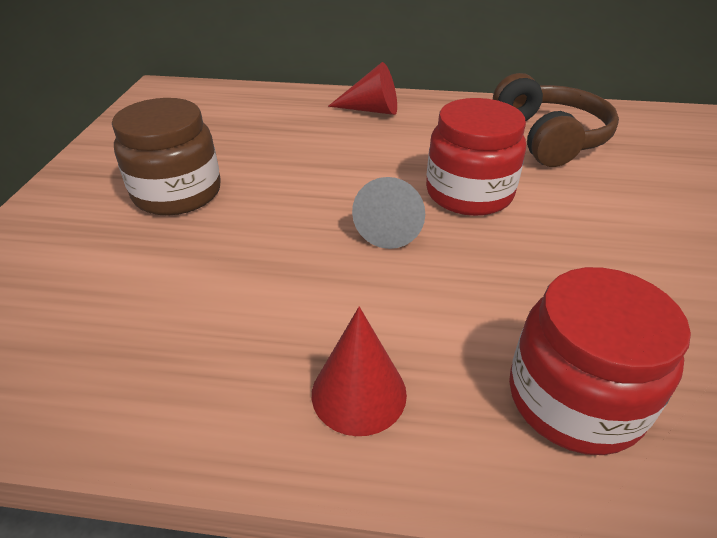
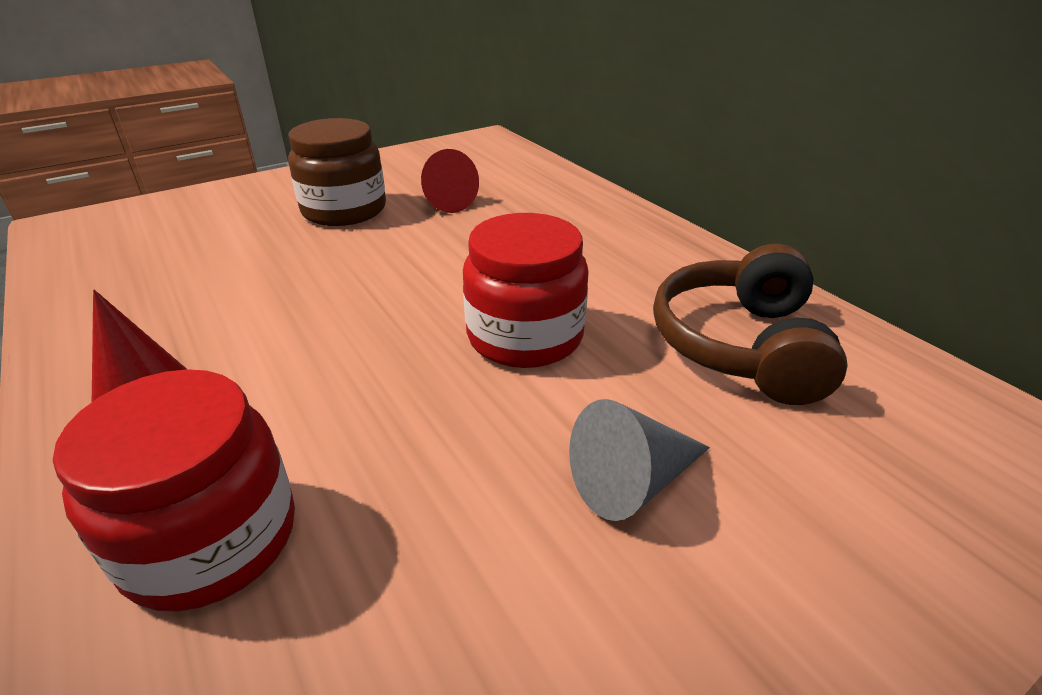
camera: 50 degrees right, 5 degrees down
red cone [328,62,397,115] -> red cone moved to [421,149,479,213]
grey cone [352,177,425,249] -> grey cone moved to [569,399,710,521]
brown headphones [493,73,619,167] -> brown headphones turned 150 degrees clockwise [653,244,848,405]

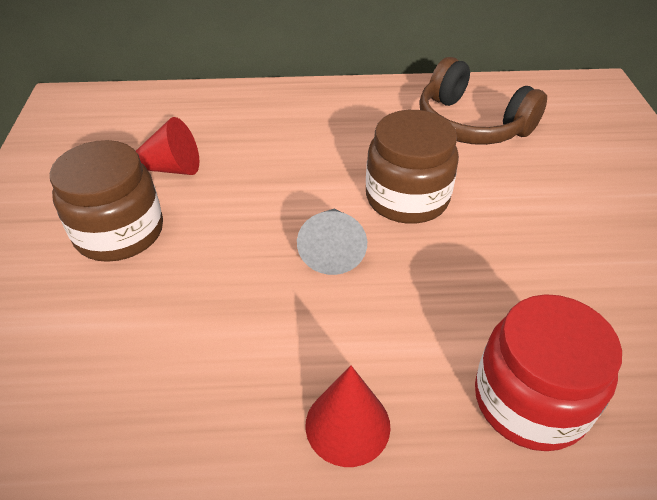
camera: 60 degrees left, 10 degrees up
red jar [463,213,589,368] -> brown jar [366,110,459,224]
grey cone [569,399,710,521] -> grey cone moved to [297,209,367,275]

